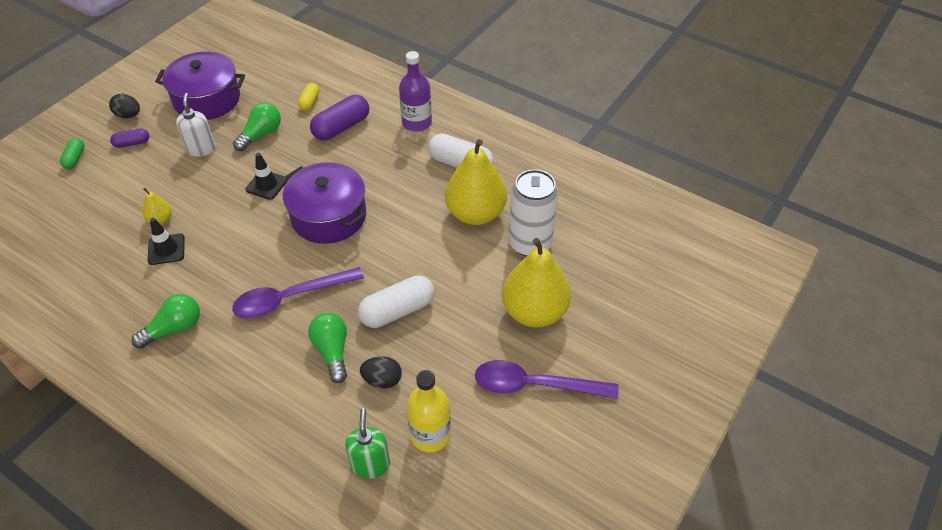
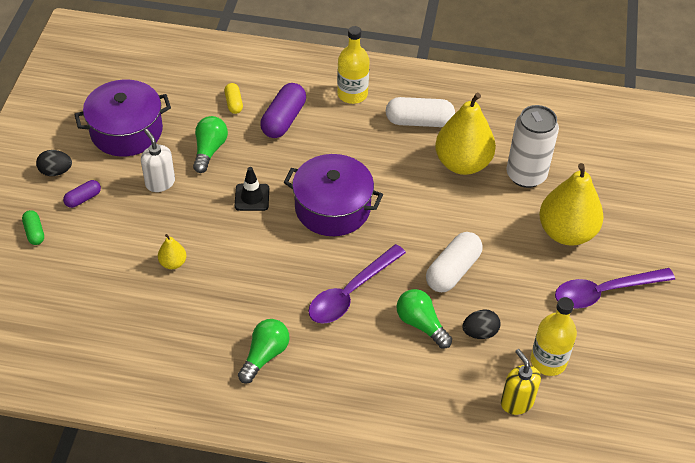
camera: 25 degrees left, 0 degrees up
black traffic cone [147,218,185,265] -> none
green soap dispenser [345,408,390,479] -> yellow soap dispenser [501,349,541,415]
purple bottle [399,51,432,132] -> yellow bottle [337,26,370,104]

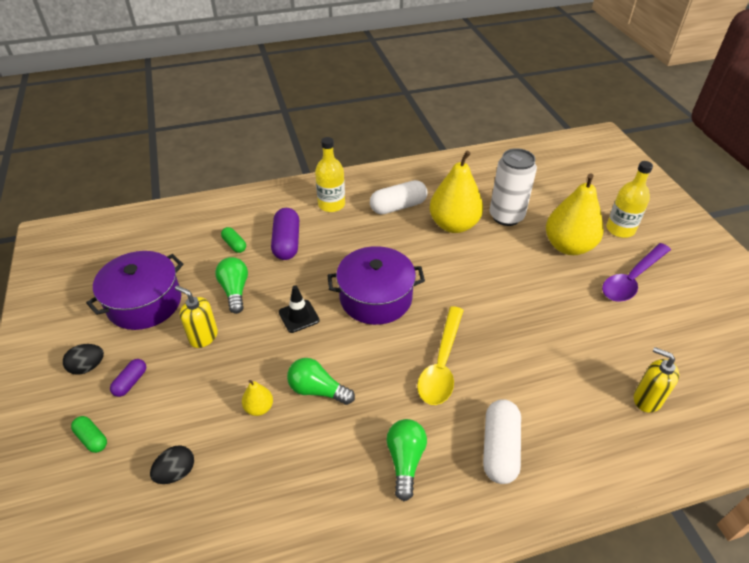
camera: 25 degrees left, 5 degrees down
white soap dispenser [141,129,175,192] -> yellow soap dispenser [175,286,218,348]
yellow capsule [224,83,243,114] -> green capsule [221,227,246,253]
purple spoon [308,244,406,324] -> yellow spoon [417,306,464,405]
green light bulb [396,289,452,348] -> green light bulb moved to [287,358,355,405]
white capsule [426,232,483,292] -> white capsule moved to [483,399,521,484]
black egg [462,310,500,339] -> black egg moved to [150,445,194,484]
yellow bottle [530,297,577,376] -> yellow bottle moved to [606,161,653,238]

